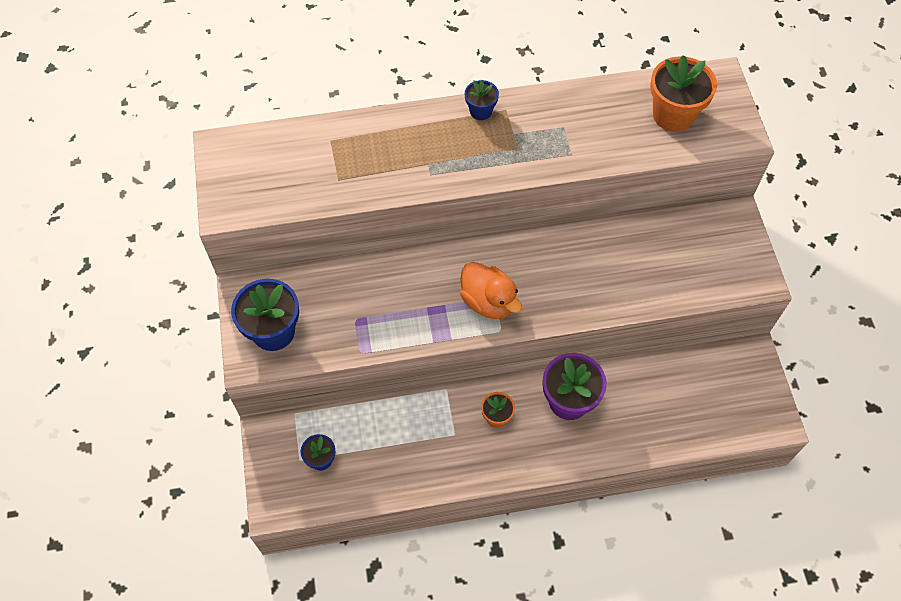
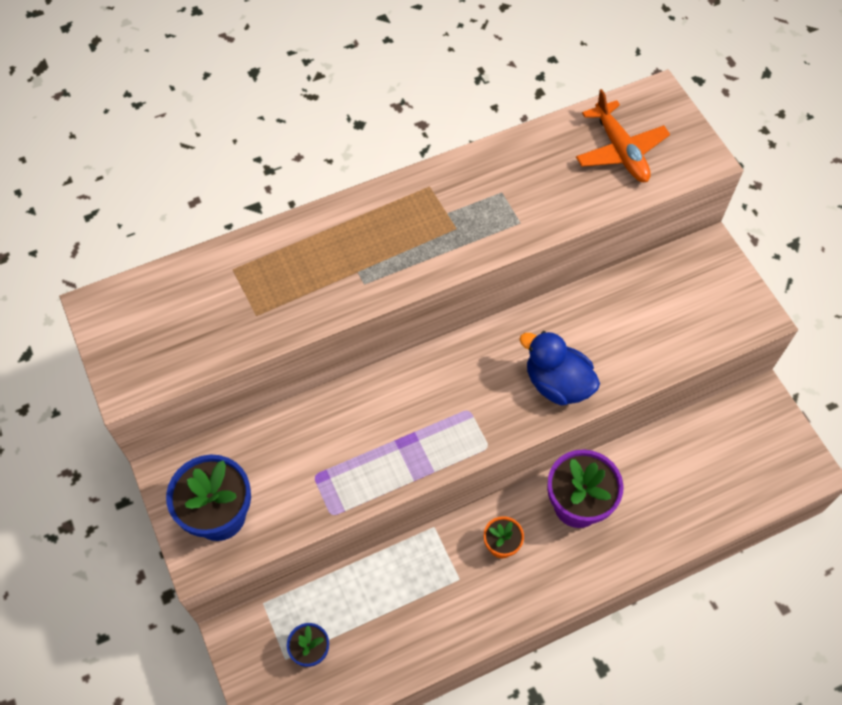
camera: 15 degrees left, 0 degrees up
orange duck [460,262,522,319] -> none
blue flower pot [465,80,499,120] -> none
orange flower pot [650,55,717,132] -> orange plane [576,89,670,182]
none -> blue duck [519,331,600,406]

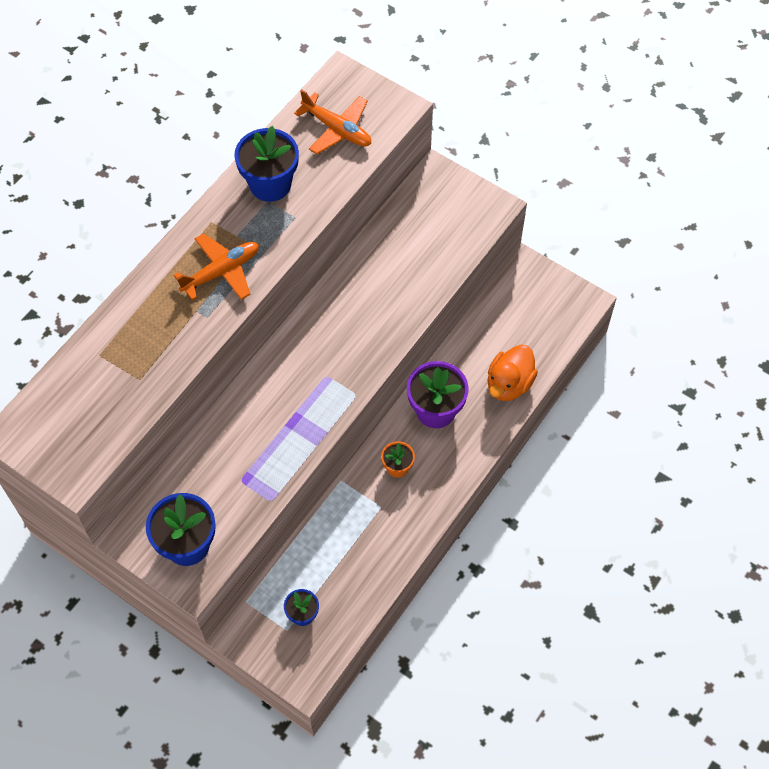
camera: 30 degrees left, 0 degrees up
blue duck [519,331,600,406] -> none
none -> orange plane [174,233,259,300]
none -> blue flower pot [234,126,299,202]
none -> orange duck [487,344,538,401]

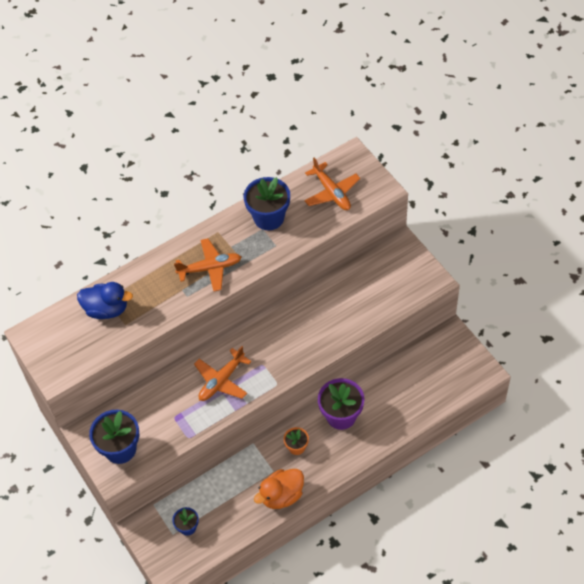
camera: 25 degrees right, 5 degrees down
orange duck [487,344,538,401] -> orange duck moved to [254,469,304,509]
none -> blue duck [77,282,133,319]
none -> orange plane [194,346,252,401]

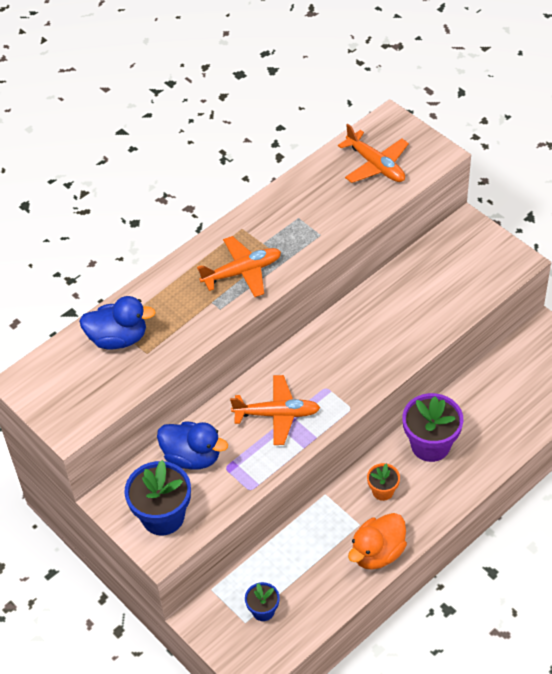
camera: 10 degrees left, 5 degrees down
orange plane [194,346,252,401] -> orange plane turned 120 degrees counterclockwise [230,375,320,445]
blue flower pot [244,177,290,230] -> none
none -> blue duck [157,422,228,469]

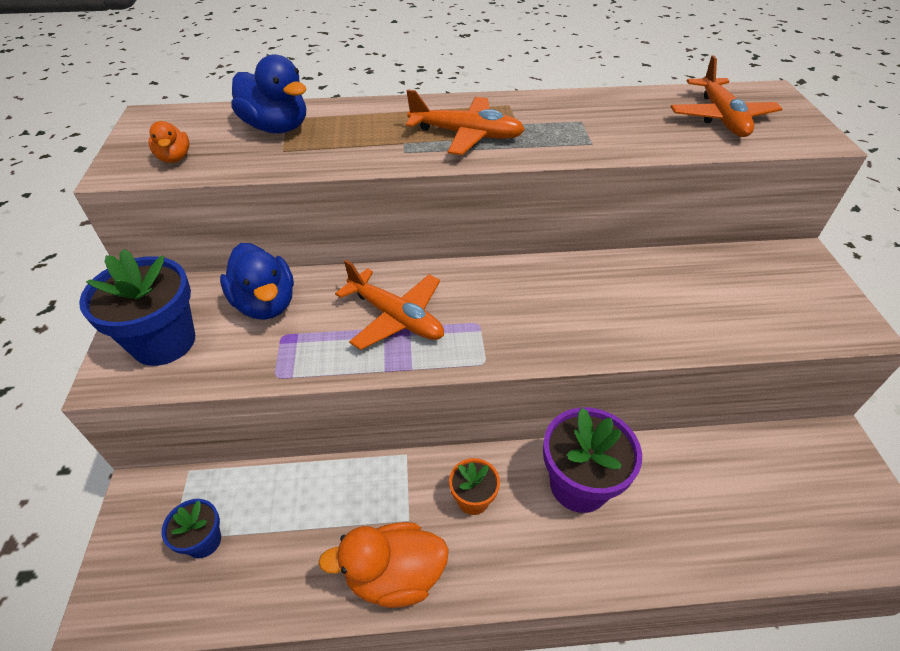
camera: 35 degrees right, 5 degrees down
none -> orange duck [149,121,190,163]

